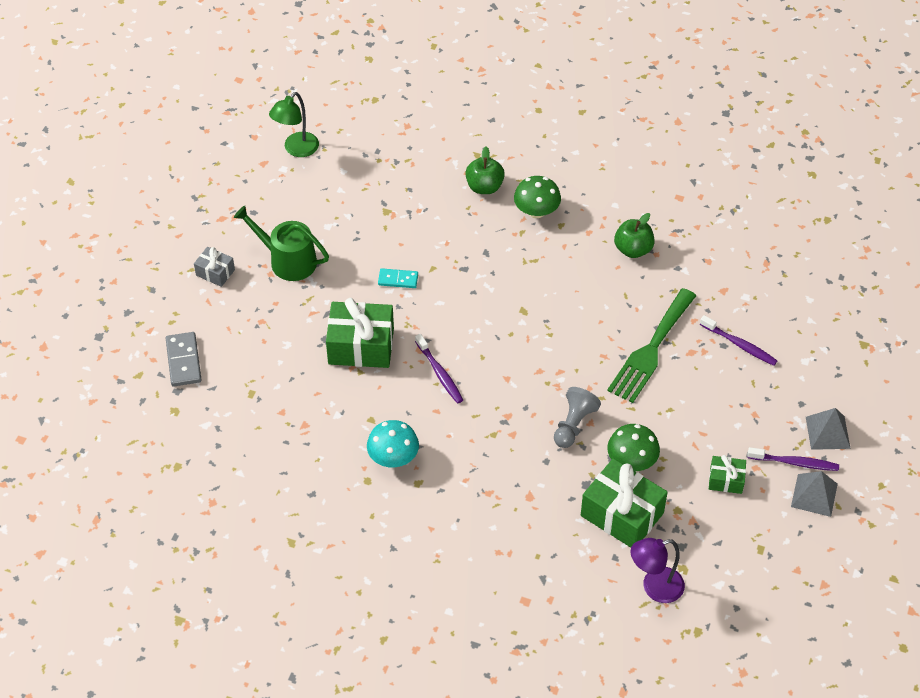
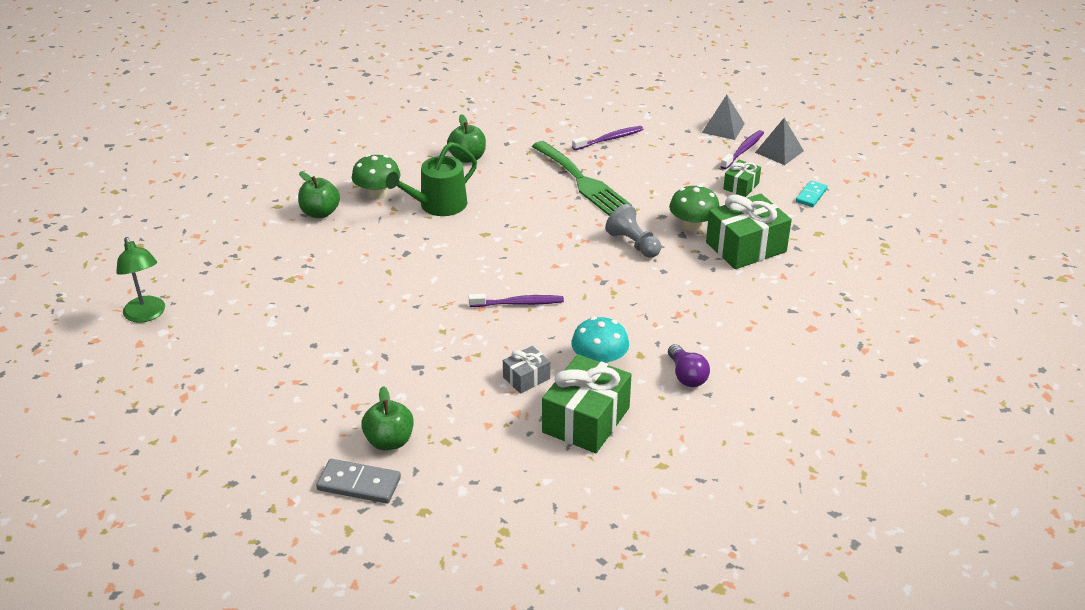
camera: 65 degrees left, 15 degrees down
grey gift [194,247,235,287] -> grey gift moved to [503,346,550,394]
green watering can [234,206,329,281] -> green watering can moved to [386,142,477,216]
green gift [326,298,394,368] -> green gift moved to [542,354,632,453]
turquoise domino [378,268,418,288] -> turquoise domino moved to [796,181,828,207]
purple lamp [631,538,685,603] -> none
none -> green apple [361,386,414,450]
none -> purple light bulb [668,344,710,387]

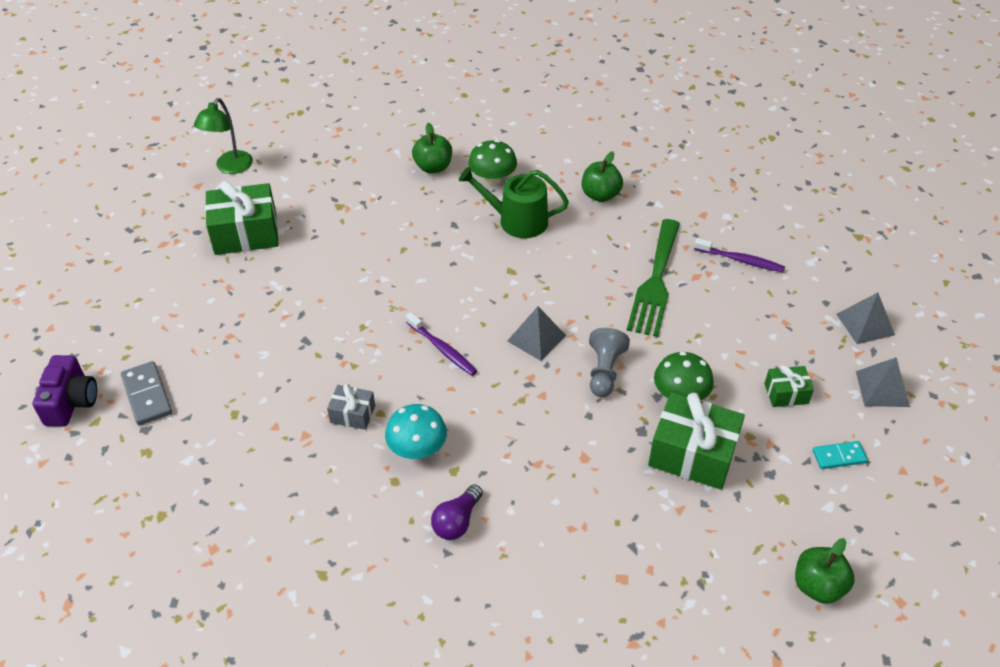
camera: 50 degrees right, 10 degrees up
green apple [361,386,414,450] -> green apple moved to [795,538,855,604]
green gift [542,354,632,453] -> green gift moved to [205,181,279,255]
purple toothbrush [720,130,764,169] -> none
none -> purple camera [32,355,97,426]
none -> grey pyramid [507,307,566,361]

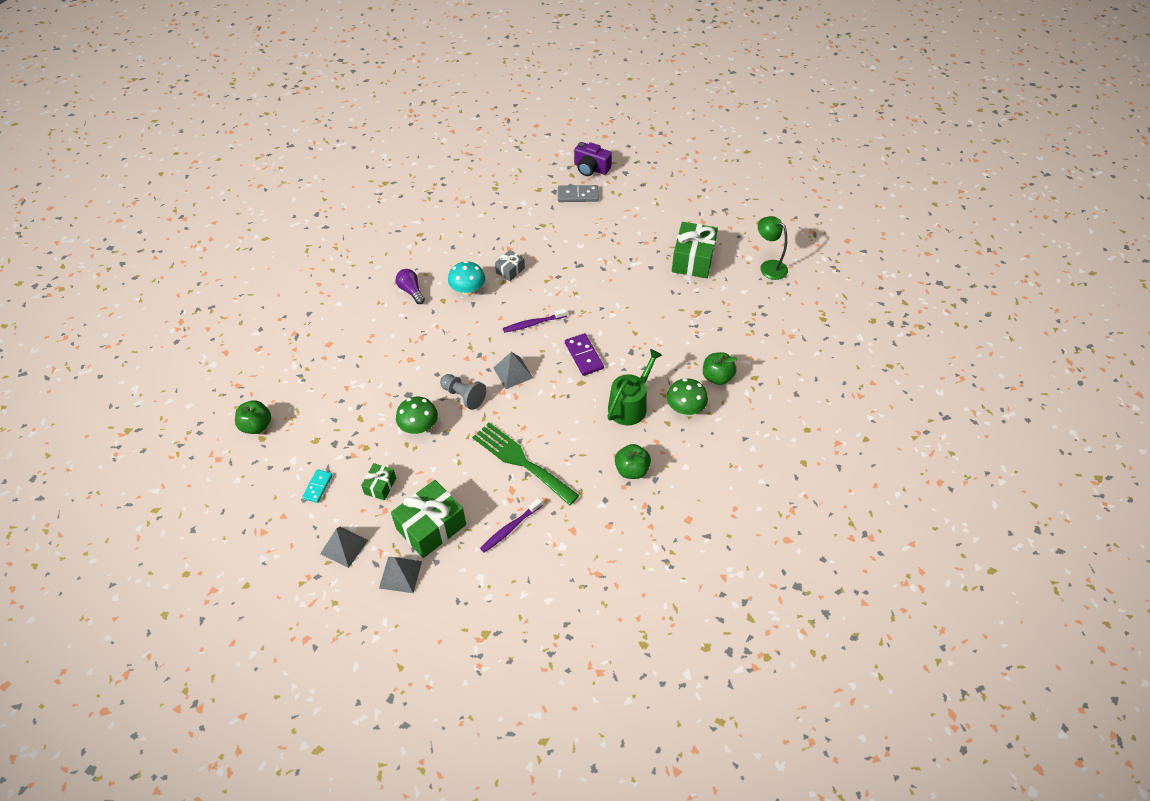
camera: 115 degrees right, 5 degrees up
green gift [648,392,745,490] -> green gift moved to [391,480,466,558]
none -> purple domino [565,333,604,376]

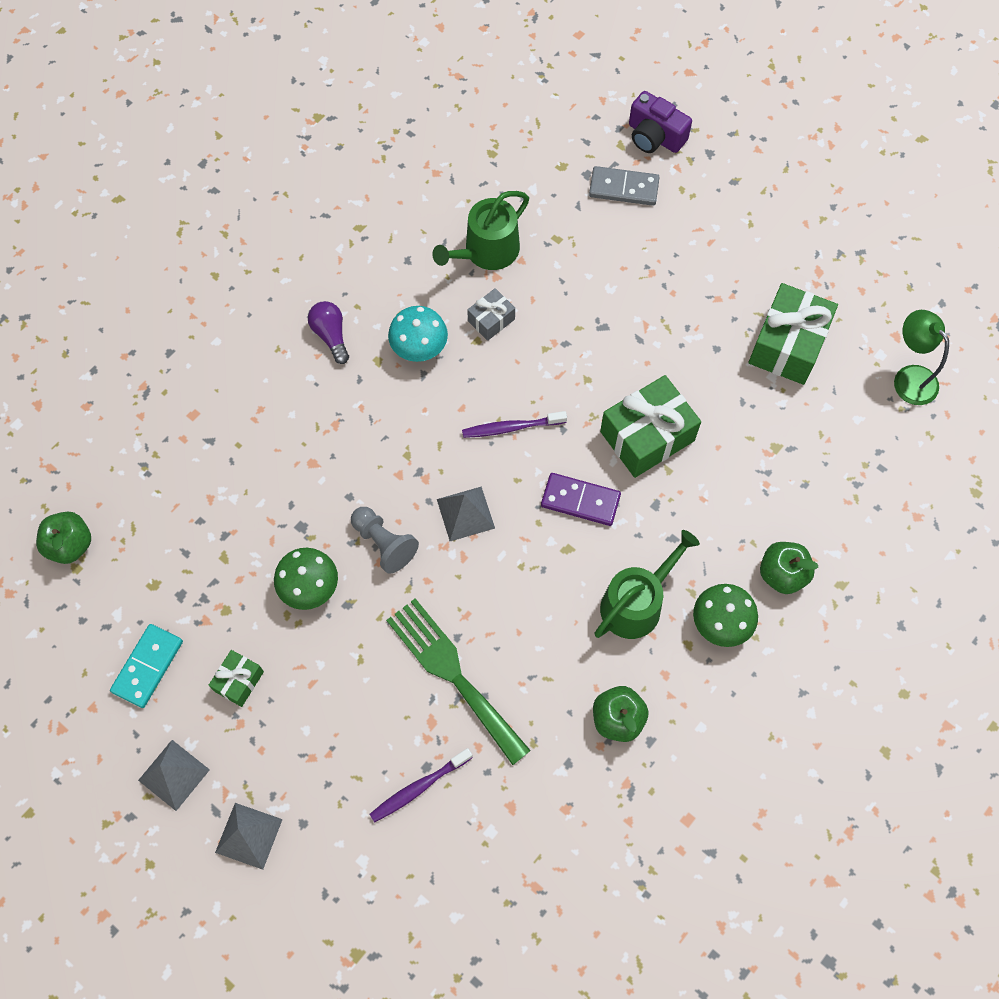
camera: 10 degrees right, 15 degrees up
turquoise domino [302,469,332,503] -> turquoise domino [110,624,183,708], size x1.50
green gift [391,480,466,558] -> green gift moved to [600,375,701,478]
purple domino [565,333,604,376] -> purple domino turned 60 degrees counterclockwise [541,473,621,526]
none -> green watering can [432,191,529,270]

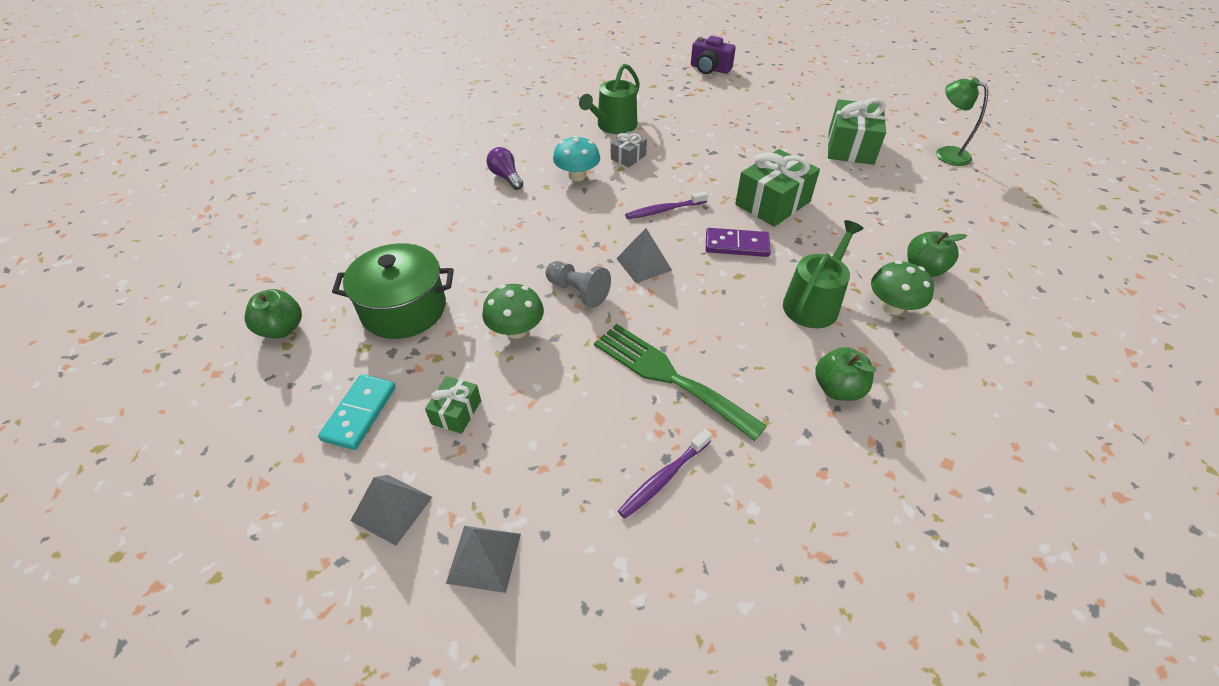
camera: 10 degrees left, 20 degrees down
grey domino [589,166,660,206] -> none
none -> green pot [332,243,454,339]

